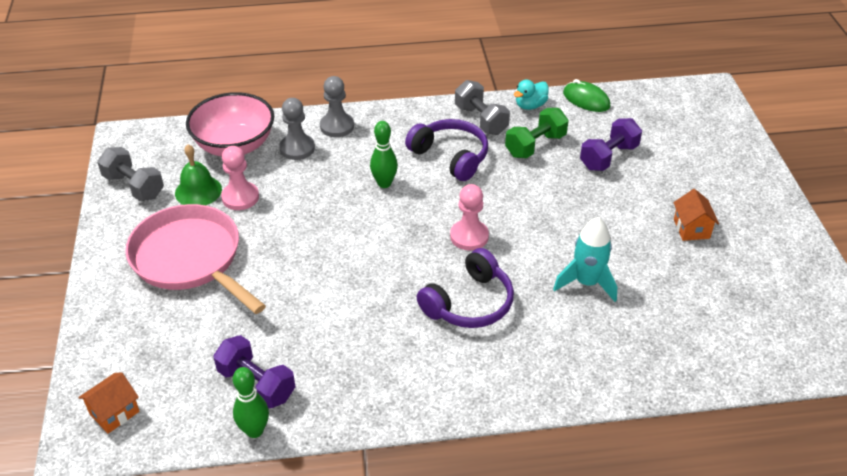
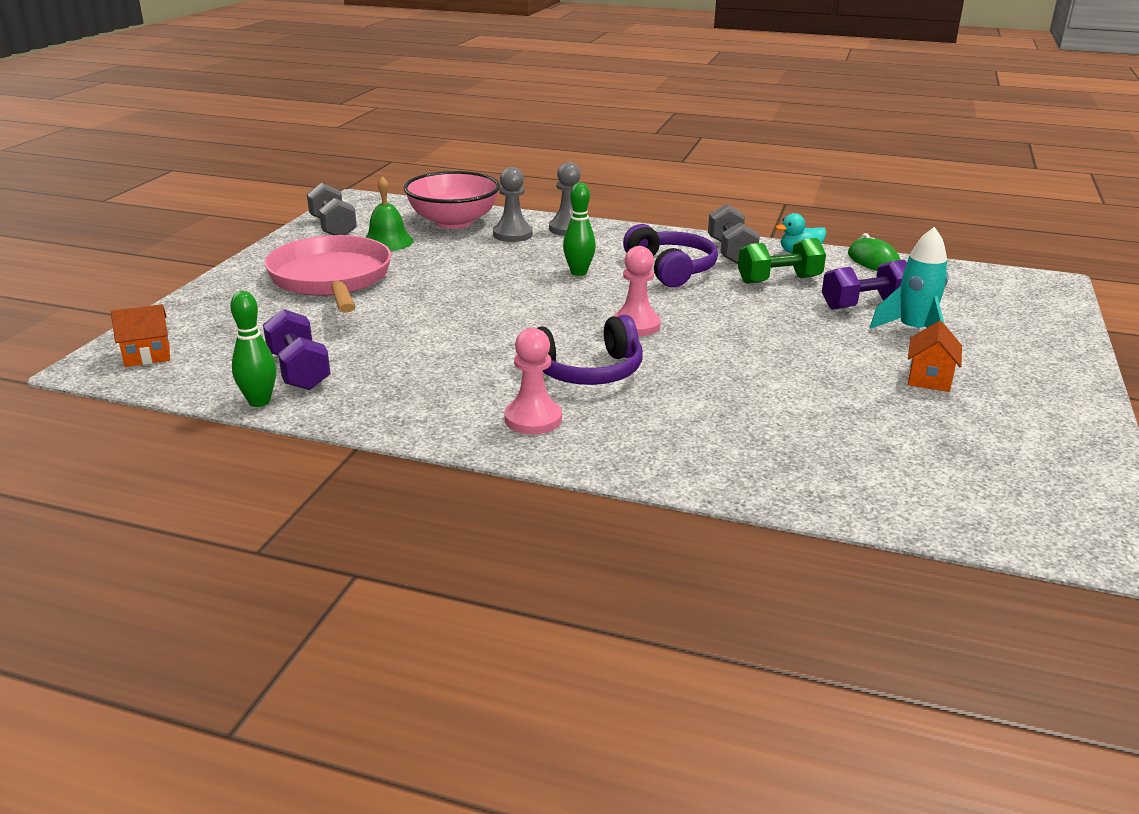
camera: 25 degrees right, 15 degrees down
pink pawn [221,146,259,210] -> pink pawn moved to [504,328,562,434]
turquoise rocket [553,217,617,302] -> turquoise rocket moved to [870,227,948,329]

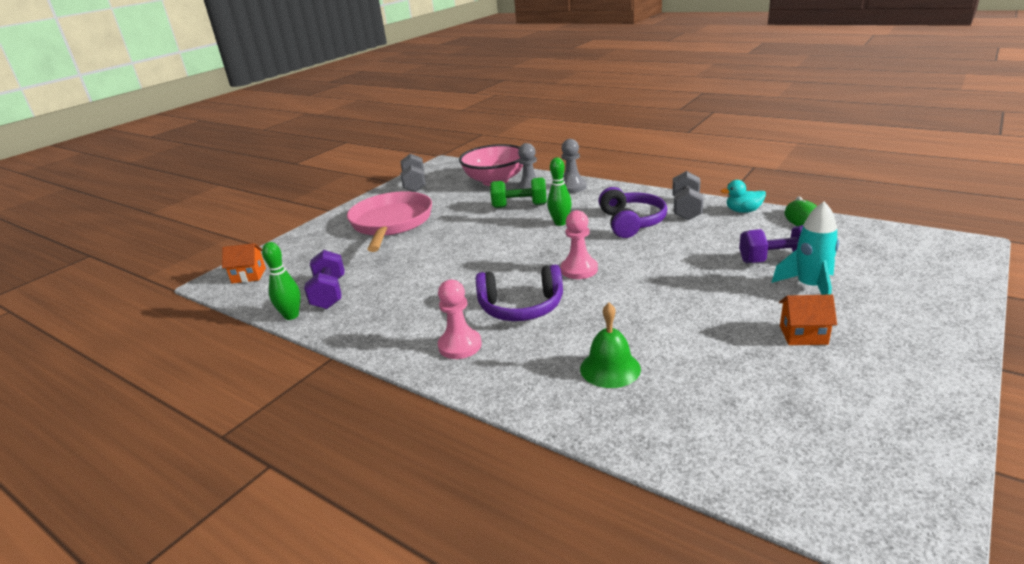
camera: 20 degrees right, 0 degrees up
green bell [365,176,414,251] -> green bell moved to [580,303,641,388]
green dumbbell [738,238,826,284] -> green dumbbell moved to [490,178,547,208]
orange house [908,321,962,392] -> orange house turned 60 degrees clockwise [779,294,837,345]

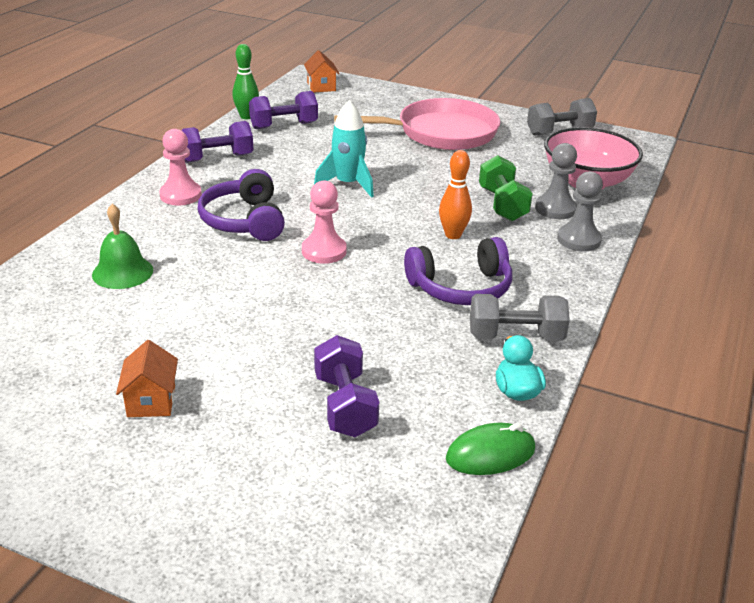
camera: 75 degrees right, 5 degrees up
green bowling pin [547,157,572,226] -> orange bowling pin [439,150,472,239]
turquoise rocket [771,201,839,295] -> turquoise rocket moved to [314,100,374,198]
none -> purple dumbbell [182,121,253,163]

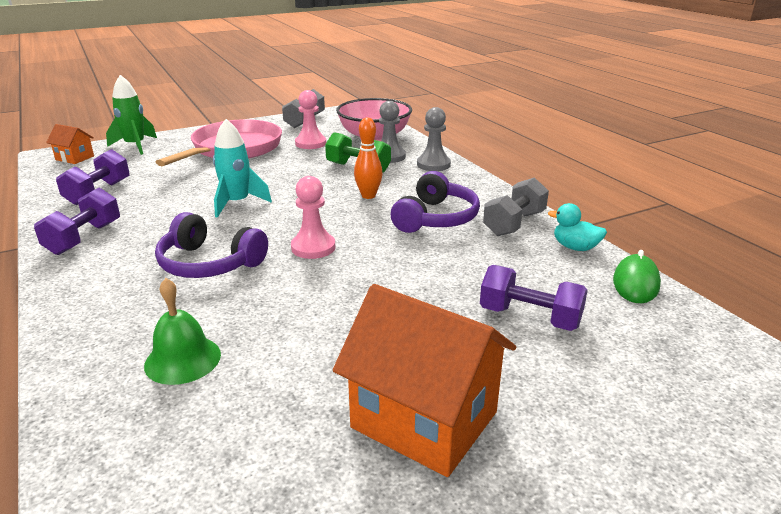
camera: 50 degrees left, 5 degrees down
orange house [116,340,178,417] -> orange house [333,284,516,477], size x2.07
pink pawn [159,129,202,206] -> pink pawn moved to [295,90,326,149]
green bowling pin [232,44,259,119] -> none
none -> green rocket [106,75,157,155]

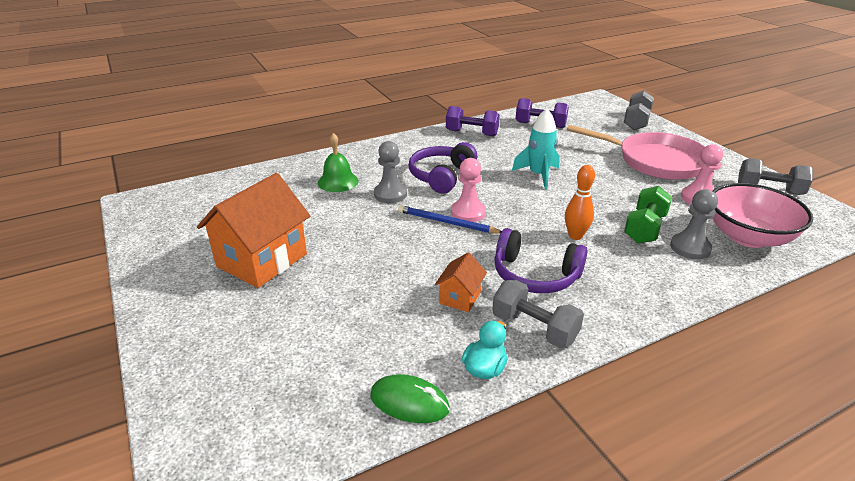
camera: 90 degrees right, 5 degrees up
orange house [46,124,94,164] -> orange house moved to [435,252,487,312]
green rocket [106,75,157,155] -> grey dumbbell [624,90,654,130]
grey pawn [417,107,451,171] -> grey pawn moved to [374,141,407,203]
purple dumbbell [480,265,588,331] -> none
none -> blue pencil [398,205,502,233]

